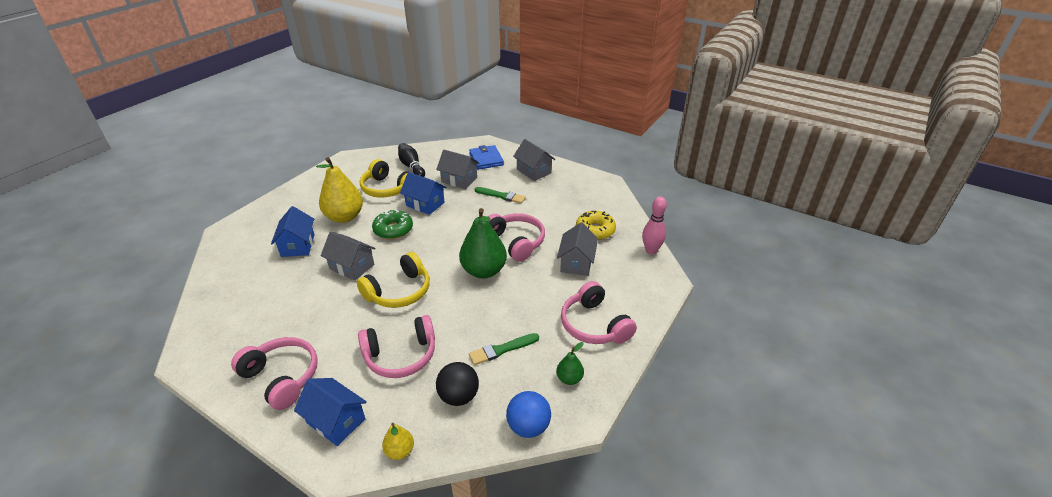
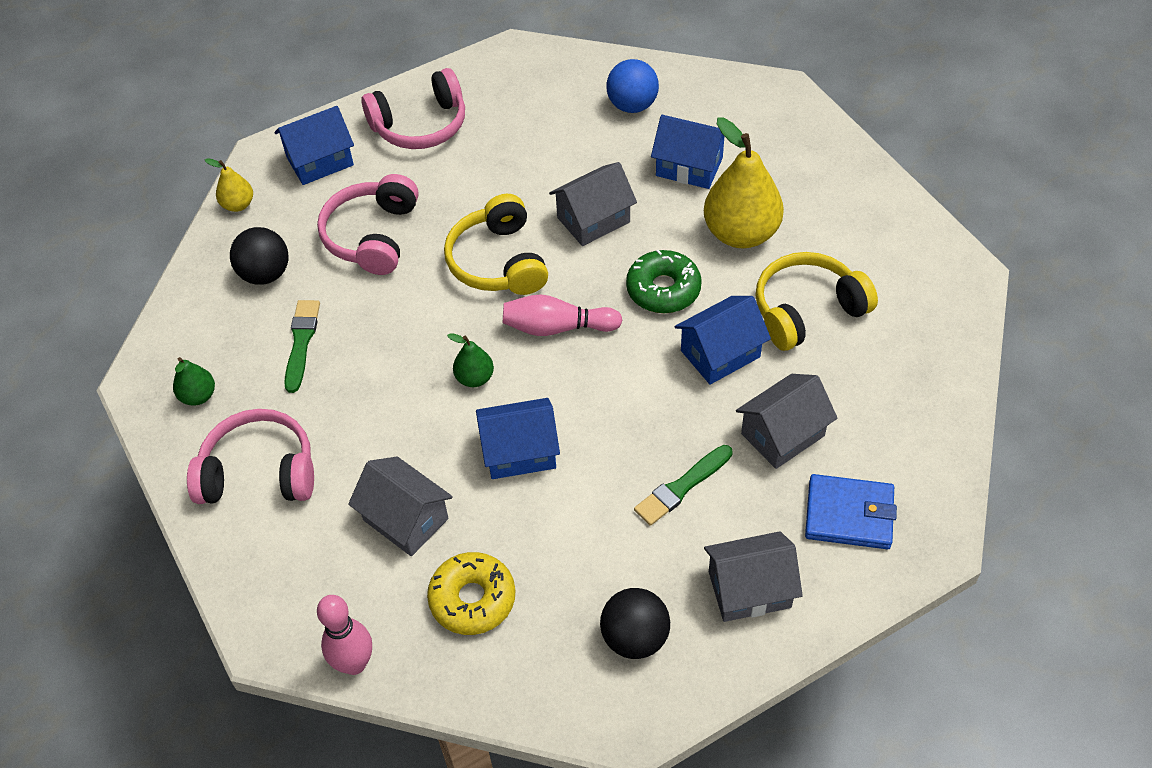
camera: 120 degrees right, 15 degrees up
black bowling pin [398,143,425,177] -> none
green pear [459,208,507,278] -> green pear [447,333,494,387], size x0.48
pink headphones [488,213,545,262] -> blue house [476,398,560,479]
blue ball [506,391,551,438] -> blue ball moved to [606,59,659,113]
none -> pink bowling pin [503,294,623,336]
none -> black ball [600,588,670,659]

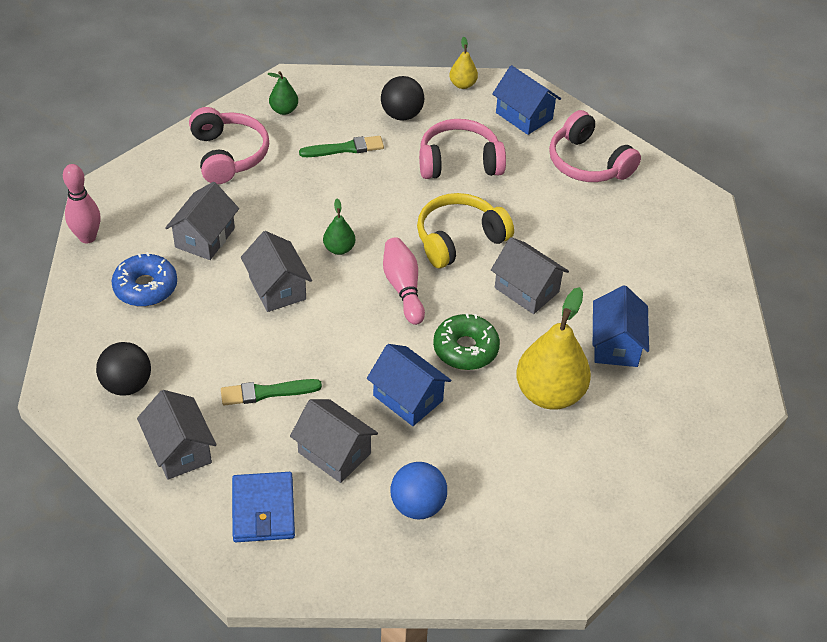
camera: 70 degrees right, 5 degrees down
yellow donut [427,552,515,635] -> blue donut [112,252,177,307]
blue house [476,398,560,479] -> grey house [241,231,312,312]
blue ball [606,59,659,113] -> blue ball moved to [390,462,447,519]
green brush [634,445,733,526] -> green brush turned 45 degrees counterclockwise [221,379,322,406]
yellow headphones [756,252,878,351] -> none

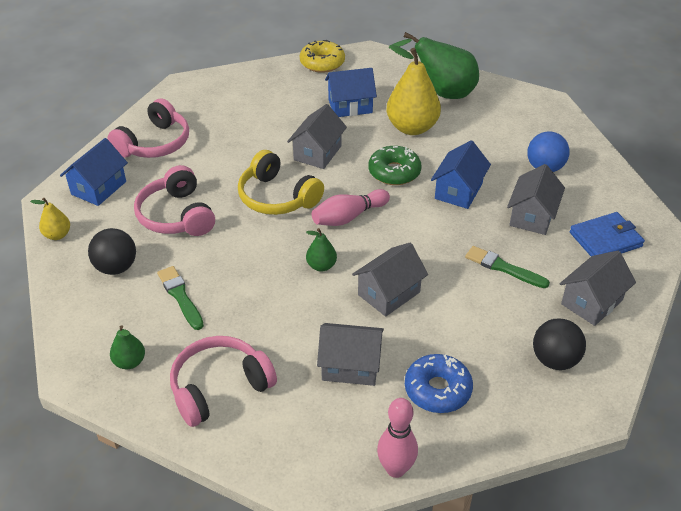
camera: 105 degrees left, 5 degrees down
green brush [221,379,322,406] -> green brush turned 150 degrees clockwise [465,246,550,288]
none -> yellow donut [300,40,345,73]
none -> green pear [389,32,479,99]

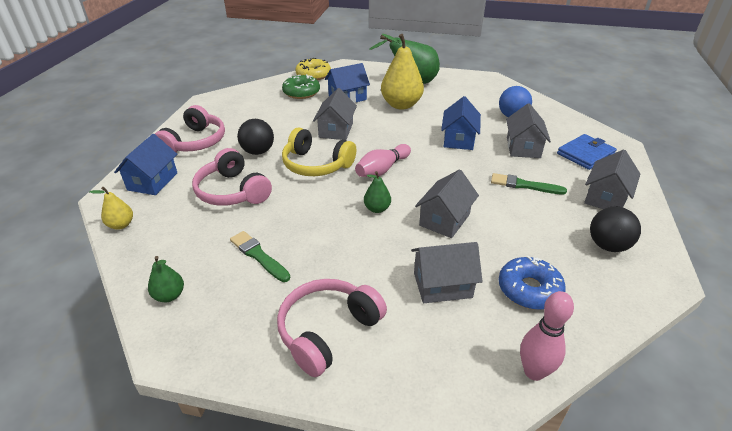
camera: 15 degrees left, 5 degrees down
black ball [88,228,136,275] -> black ball moved to [237,119,274,155]
green pear [110,325,145,369] -> green pear moved to [148,256,184,302]
green donut [368,146,422,185] -> green donut moved to [282,74,320,99]

